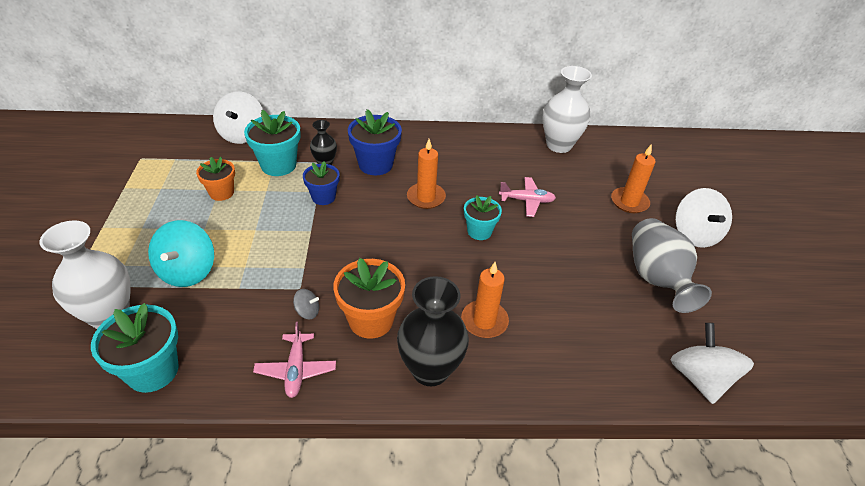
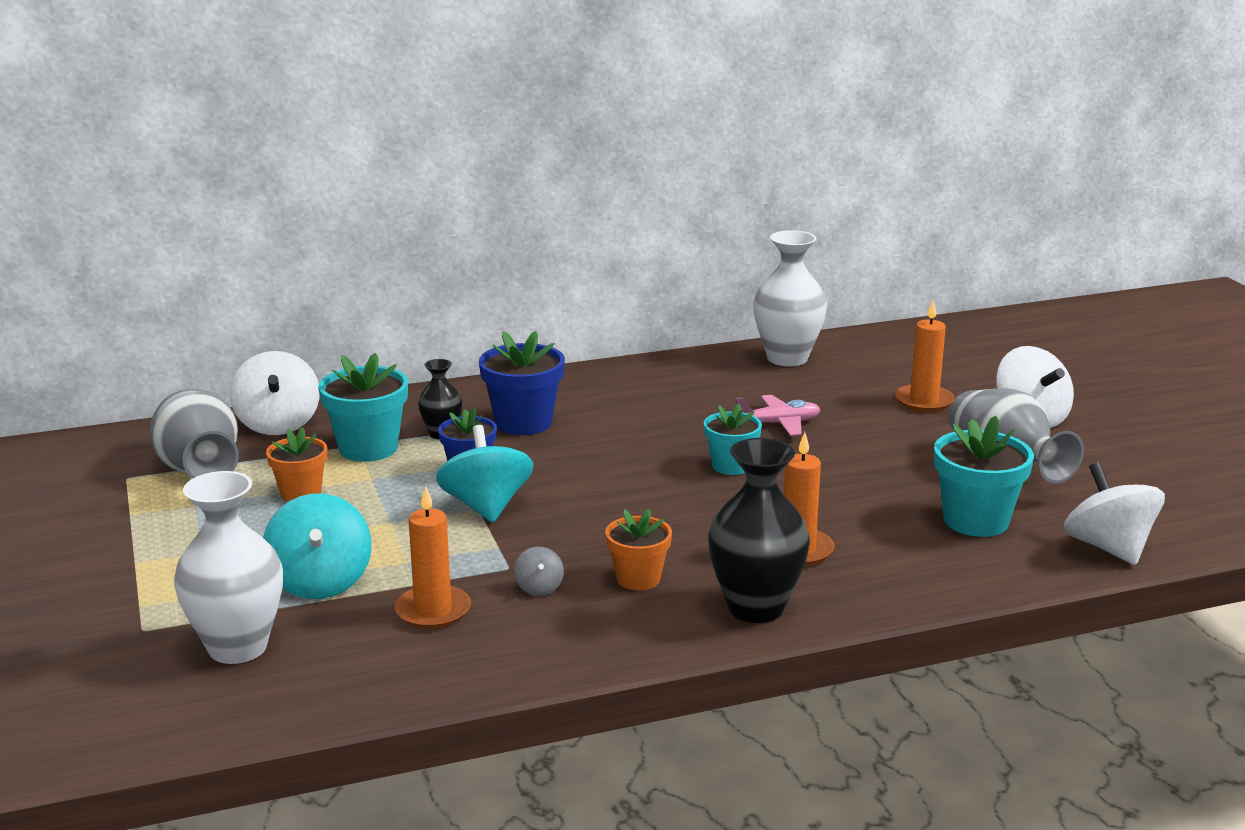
camera: 15 degrees left, 20 degrees down
turquoise flower pot [91,303,179,393] -> turquoise flower pot moved to [934,416,1034,537]
pink plane [253,322,336,398] -> none
grey spinning top [293,289,319,319] -> grey spinning top turned 90 degrees clockwise [514,547,564,596]
orange flower pot [333,258,405,339] -> orange flower pot [605,508,672,590], size x0.64
orange candle [407,139,446,209] -> orange candle moved to [394,486,471,629]
none -> grey vase [150,389,239,478]
none -> turquoise spinning top [436,425,533,523]

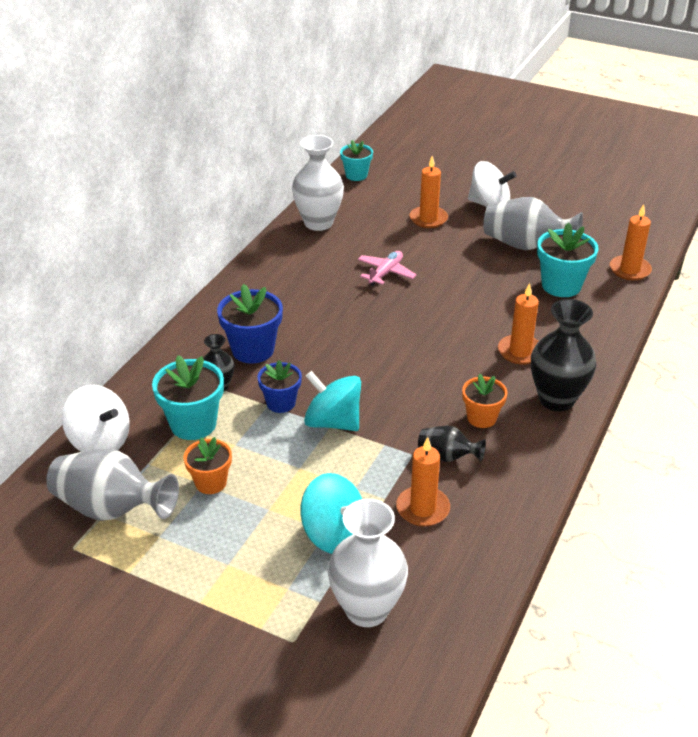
camera: 45 degrees left, 15 degrees up
grey spinning top [514,547,564,596] -> black vase [418,426,486,462]
turquoise flower pot [704,404,762,475] -> turquoise flower pot moved to [340,140,373,181]
white spinning top [1064,462,1165,565] -> orange candle [610,204,652,280]

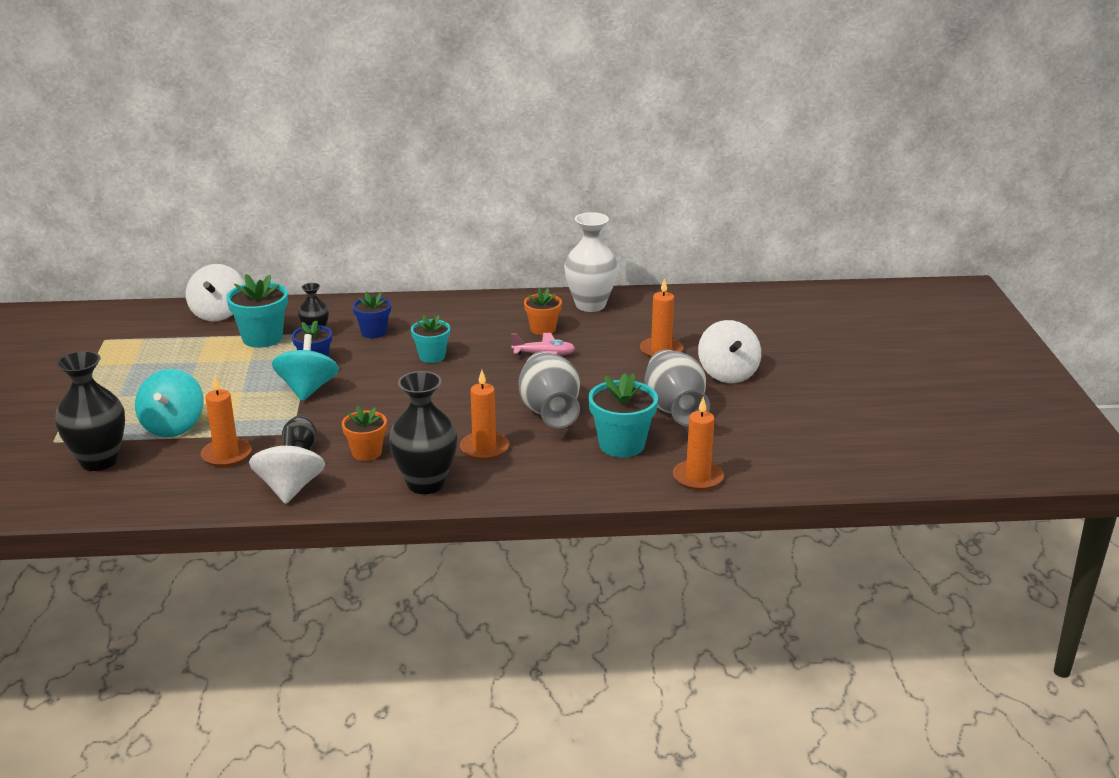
camera: 60 degrees right, 10 degrees down
grey vase [46,449,179,521] -> grey vase moved to [518,351,580,428]
orange flower pot [184,437,232,494] -> orange flower pot moved to [524,288,562,335]
blue flower pot [217,284,283,364] -> blue flower pot [353,292,391,338], size x0.64
white vase [327,499,408,627] -> black vase [55,351,125,471]
turquoise flower pot [340,140,373,181] -> turquoise flower pot moved to [411,315,450,363]
none -> white spinning top [249,426,325,504]

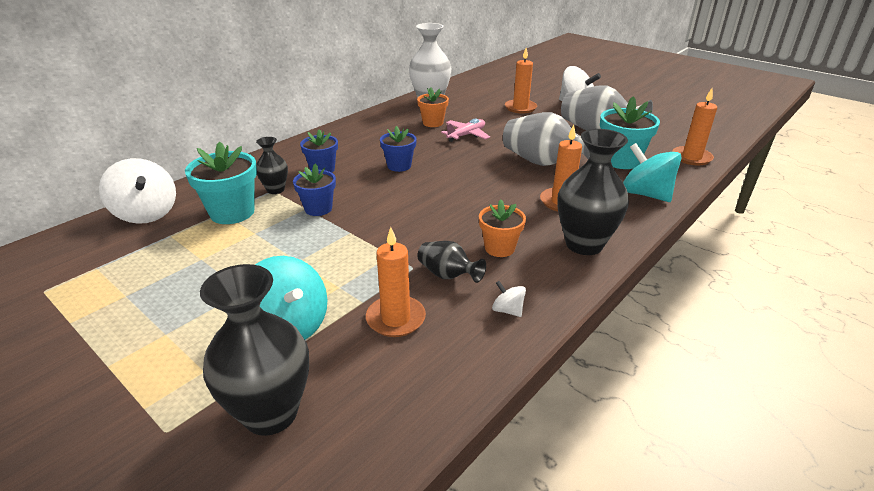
camera: 45 degrees left, 5 degrees up
white spinning top [249,426,325,504] -> white spinning top [492,281,526,317], size x0.46
turquoise spinning top [272,334,339,401] -> turquoise spinning top moved to [623,143,682,202]
turquoise flower pot [411,315,450,363] -> blue flower pot [380,126,417,172]

